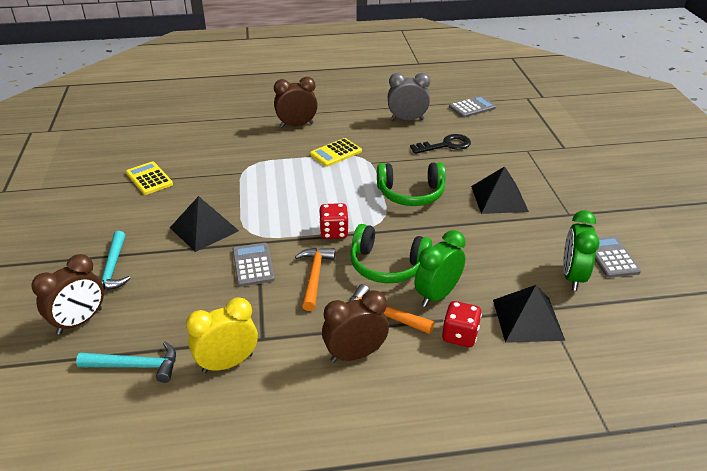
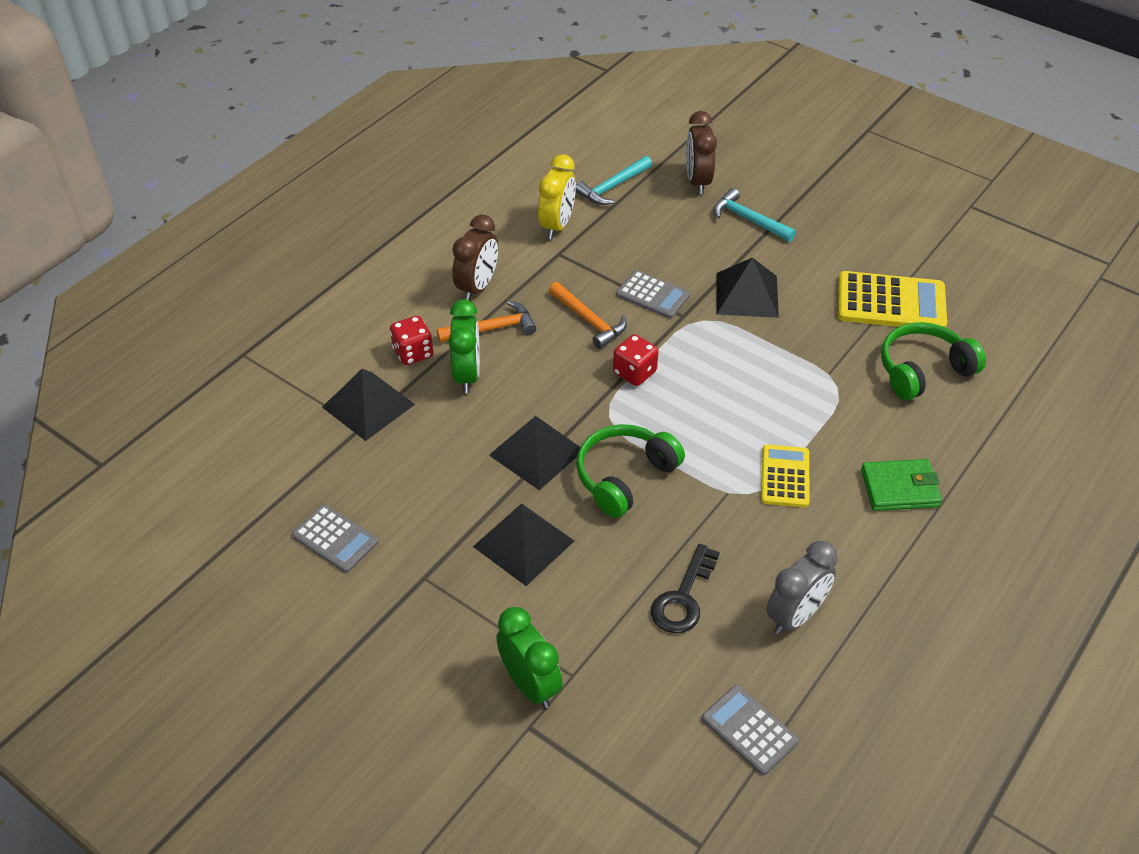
camera: 135 degrees right, 10 degrees up
yellow calculator [126,161,173,195] -> yellow calculator [838,271,947,328], size x1.62
brown clock [274,77,318,127] -> green wallet [861,459,942,511]
green headphones [350,224,432,283] -> green headphones moved to [881,322,986,400]
grey calculator [449,96,496,118] -> grey calculator turned 120 degrees clockwise [702,685,799,775]
green clock [563,210,600,291] -> green clock moved to [496,607,563,708]
none -> black pyramid [489,416,580,490]

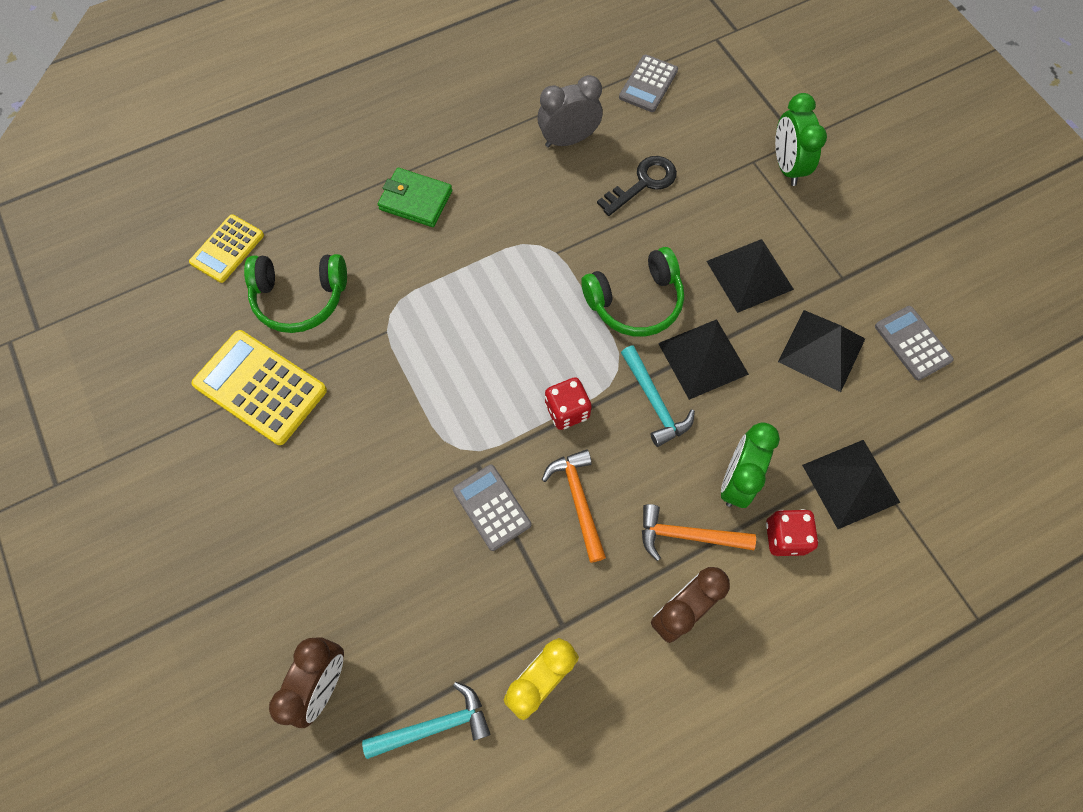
camera: 155 degrees left, 20 degrees up
grey calculator [702,685,799,775] -> grey calculator turned 45 degrees clockwise [619,54,678,112]
turquoise hammer [713,188,796,242] -> turquoise hammer moved to [621,345,695,447]
black pyramid [717,257,779,318] -> black pyramid moved to [778,310,865,392]
yellow calculator [761,444,810,508] -> yellow calculator moved to [189,214,264,283]

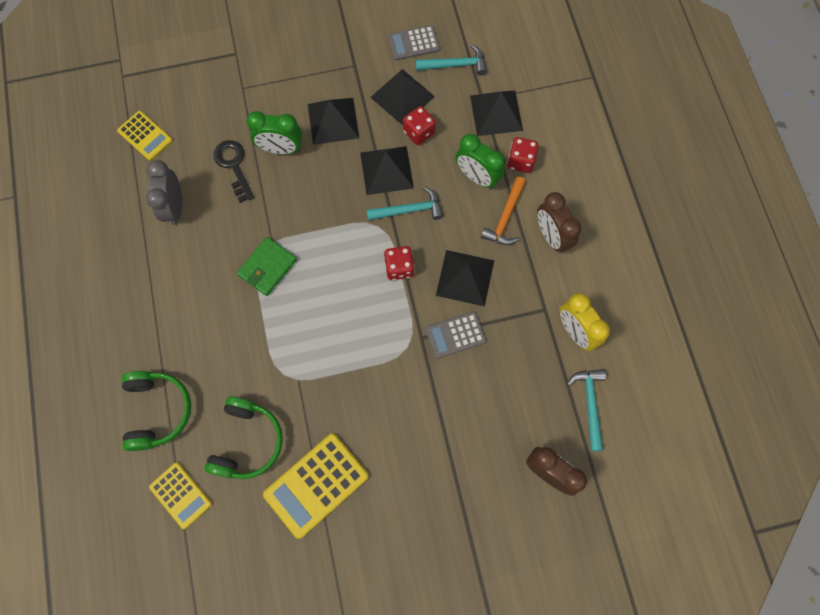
camera: 75 degrees left, 5 degrees up
green wallet [378,168,452,227] -> green wallet moved to [237,237,297,296]
orange hammer [542,449,606,563] -> black pyramid [436,250,494,307]
green headphones [581,247,684,337] -> green headphones moved to [122,371,191,451]
grey calculator [619,54,678,112] -> yellow calculator [117,111,173,161]
green clock [775,93,827,186] -> green clock moved to [247,111,302,155]
none -> red dice [403,106,436,145]
none -> turquoise hammer [416,44,487,76]

